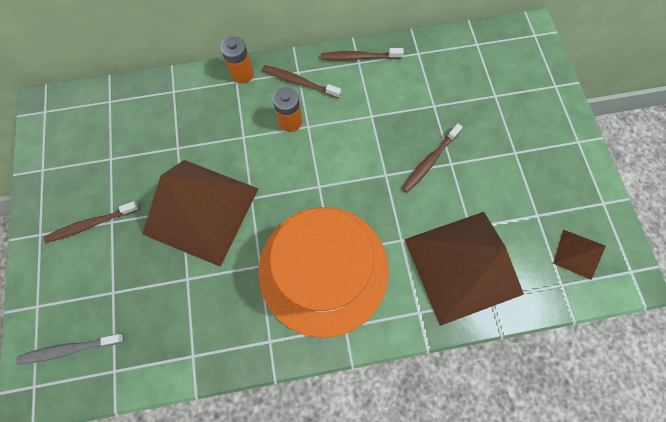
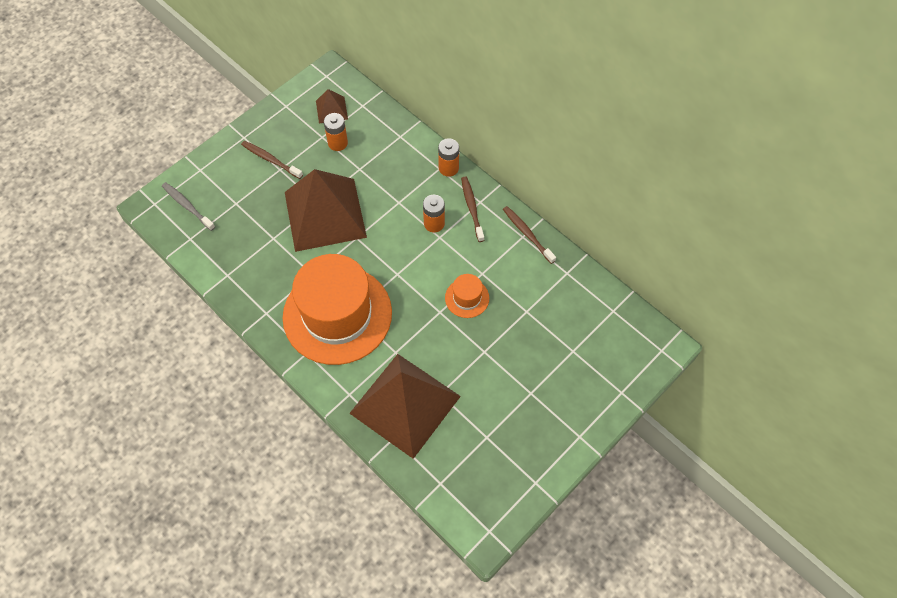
camera: 55 degrees right, 10 degrees down
brown toothbrush [402,124,463,193] -> none
brown pyramid [553,230,606,280] -> brown pyramid moved to [316,89,348,124]
none -> orange battery [324,113,348,151]
none -> orange hat [445,274,489,318]

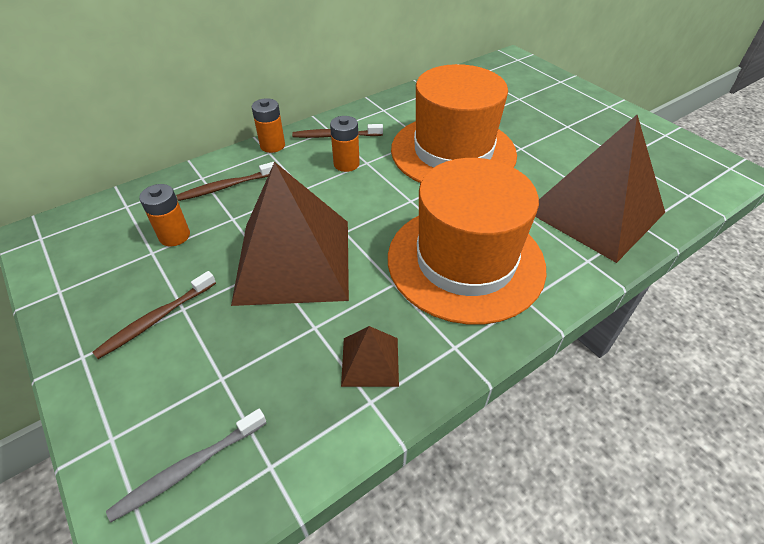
camera: 80 degrees left, 15 degrees down
brown pyramid [316,89,348,124] -> brown pyramid moved to [341,326,399,387]
orange hat [445,274,489,318] -> orange hat [391,64,517,183], size x2.43
brown toothbrush [503,206,556,264] -> brown toothbrush moved to [176,161,276,201]

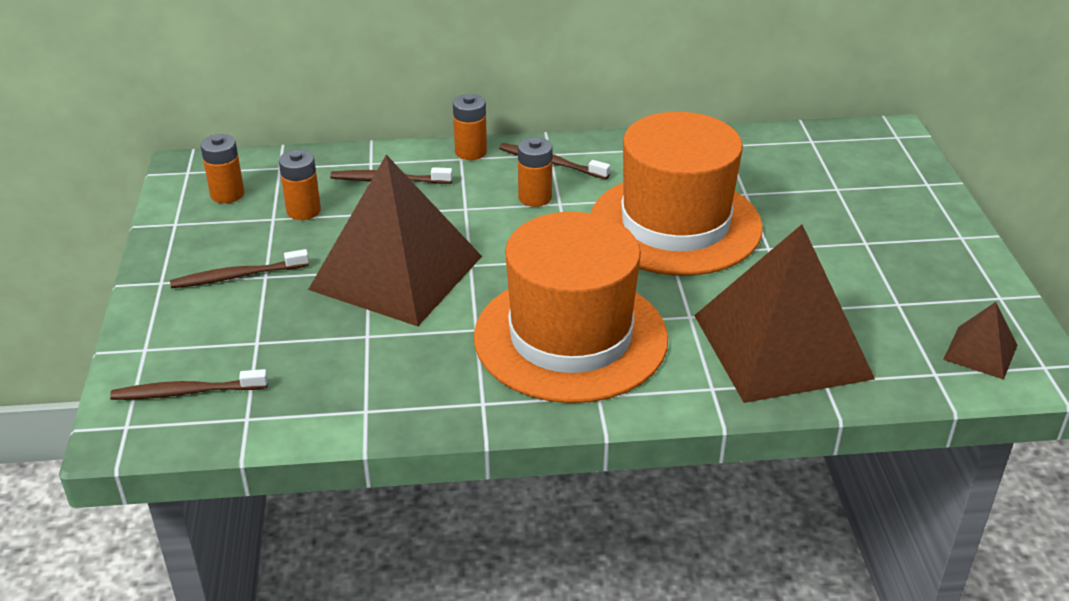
camera: 30 degrees right, 10 degrees down
grey toothbrush [106,409,266,522] -> brown toothbrush [110,369,268,400]
brown pyramid [341,326,399,387] -> brown pyramid moved to [943,302,1018,379]
none -> orange battery [200,134,244,203]

